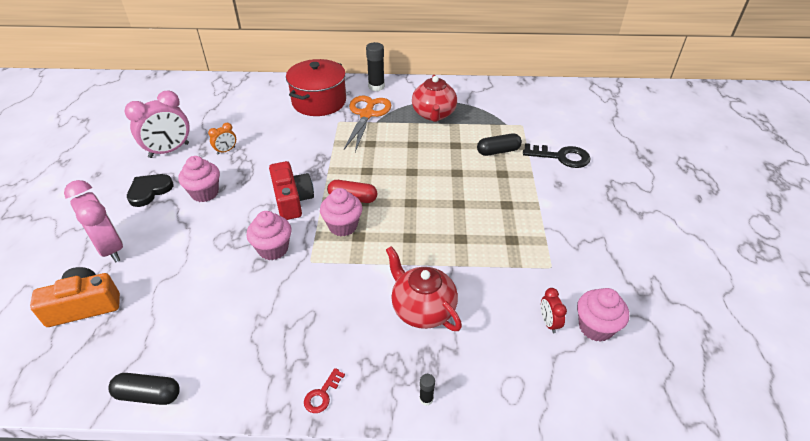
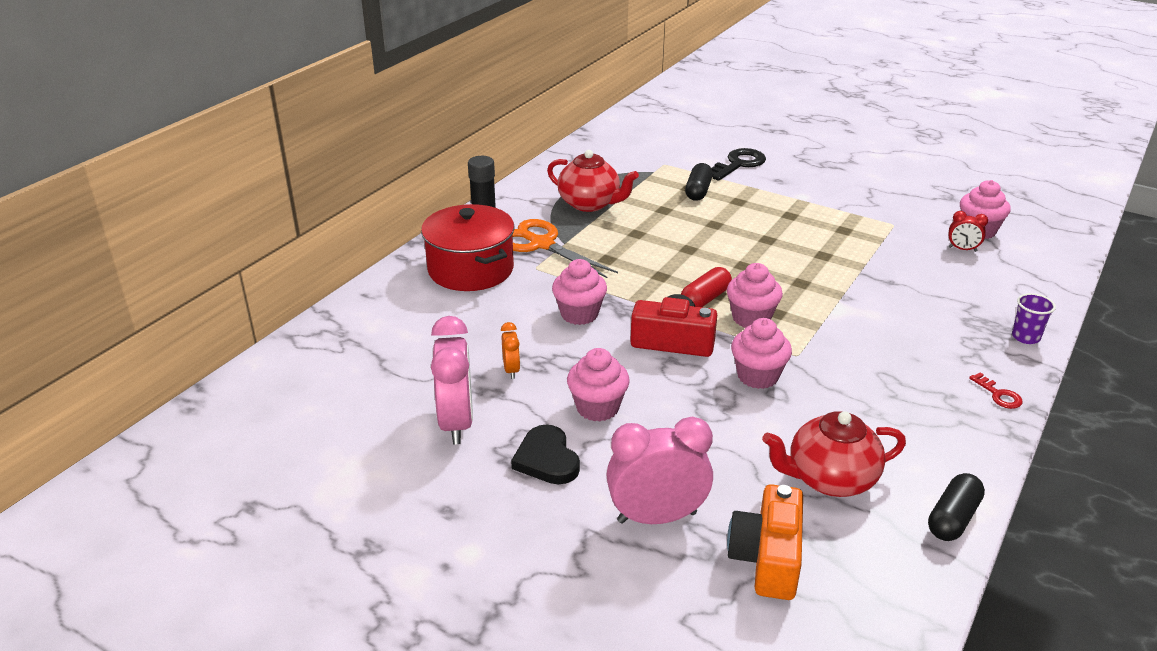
camera: 60 degrees left, 10 degrees down
red teapot [386,246,462,331] -> red teapot moved to [762,411,906,497]
black glue stick [419,374,435,406] -> purple cup [1012,293,1056,344]
none -> pink cupcake [552,259,607,325]

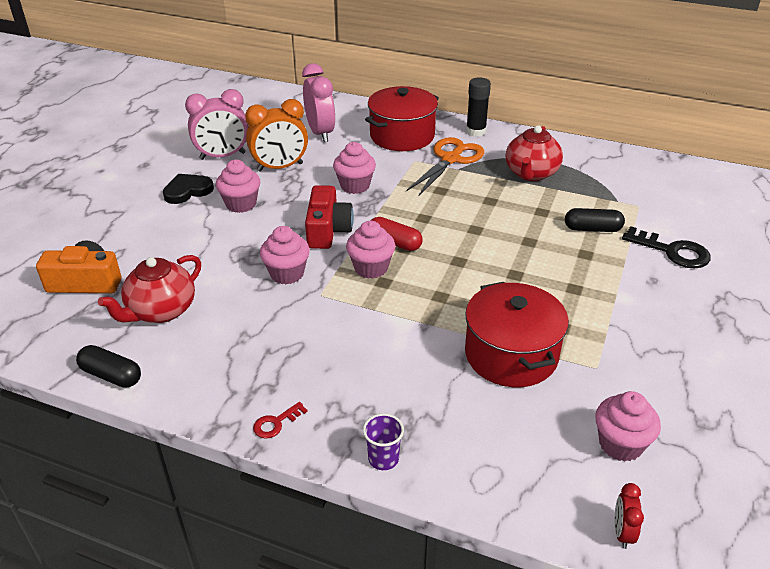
camera: 80 degrees right, 5 degrees up
orange clock [501,322,520,379] -> orange clock [245,99,308,172], size x2.07
pink clock [606,417,713,524] -> pink clock moved to [302,64,335,142]
red teapot [762,411,906,497] -> red teapot turned 120 degrees counterclockwise [98,255,201,323]
red clock [948,211,988,252] -> red clock moved to [615,483,644,549]
none -> red pot [465,282,569,387]

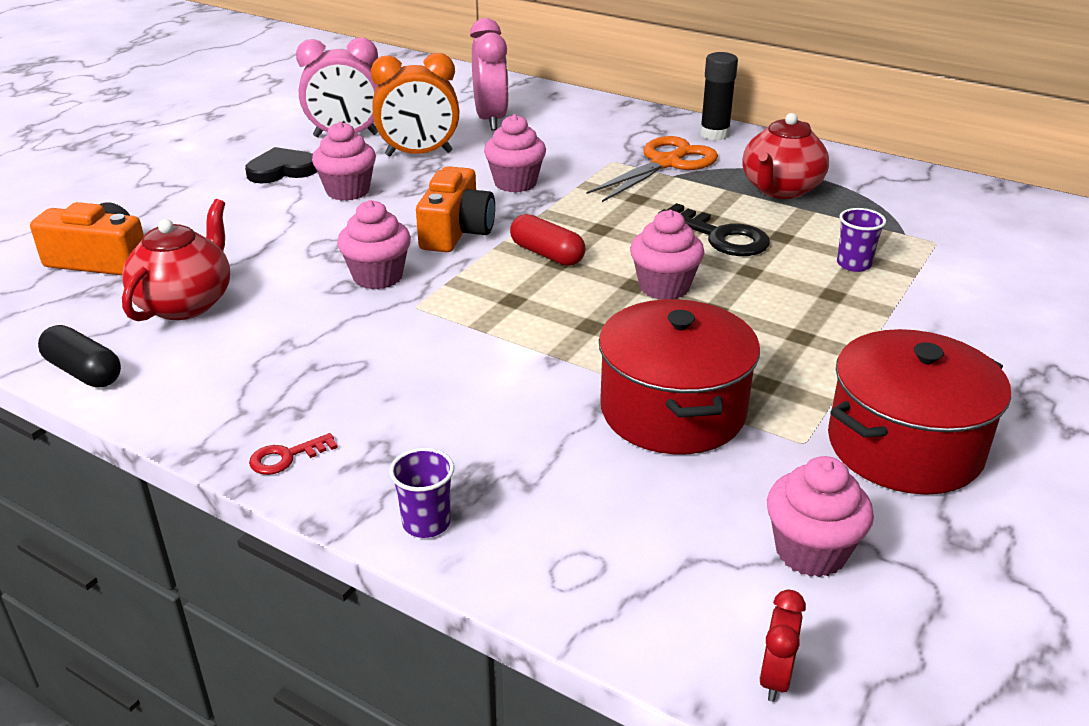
camera: 10 degrees right, 5 degrees down
red teapot [98,255,201,323] -> red teapot turned 150 degrees clockwise [122,199,230,321]
red camera [305,185,354,249] -> orange camera [416,166,495,252]
pink cupcake [346,221,395,279] -> pink cupcake moved to [630,210,704,300]
red pot [365,86,439,151] -> red pot moved to [828,329,1011,495]
black capsule [565,208,625,232] -> purple cup [837,208,886,272]
black key [622,226,711,268] -> black key moved to [659,203,770,256]

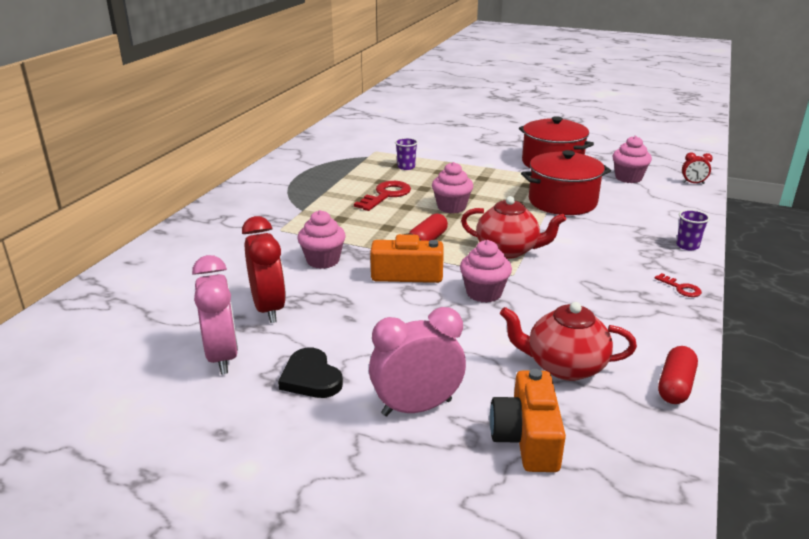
camera: 100 degrees left, 5 degrees down
black capsule [38,325,121,388] -> red capsule [658,346,698,404]
pink cupcake [312,121,376,201] -> none
orange clock [371,53,459,156] -> red clock [242,216,286,323]
pink clock [470,18,509,131] -> pink clock moved to [369,307,466,416]
orange scissors [586,136,718,202] -> none
black key [659,203,770,256] -> red key [354,181,411,211]
black glue stick [700,52,738,140] -> none
red teapot [742,113,829,199] -> red teapot moved to [461,196,566,259]

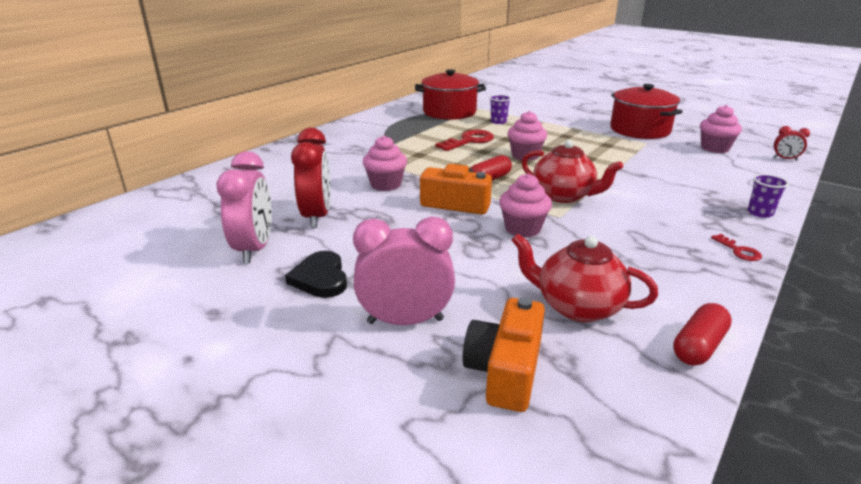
camera: 15 degrees right, 0 degrees up
red pot [521,150,611,215] -> red pot moved to [415,69,486,120]

